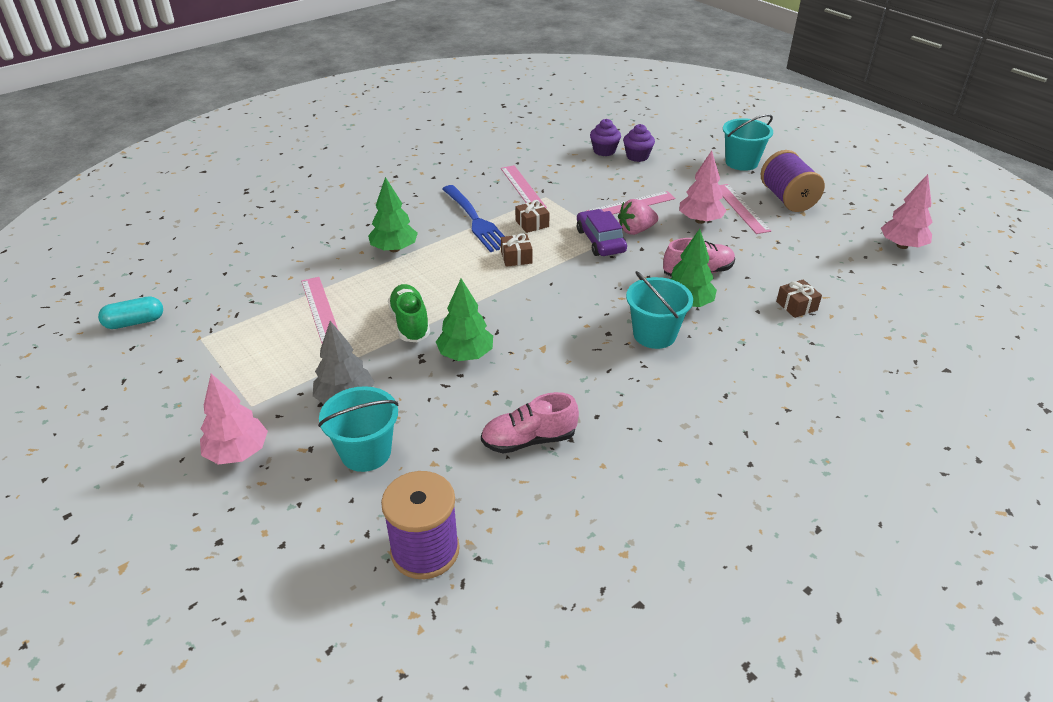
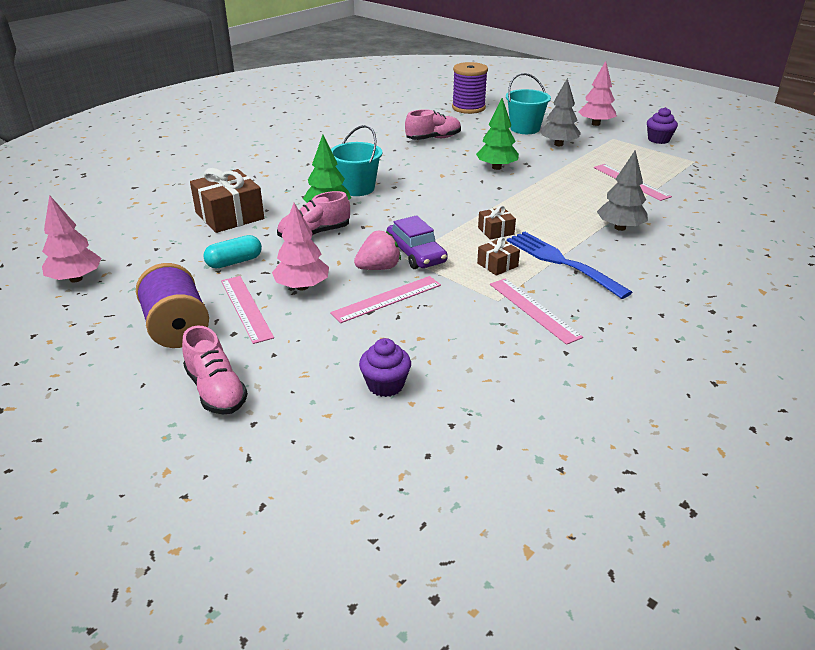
camera: 170 degrees right, 5 degrees down
turquoise capsule [98,296,163,329] -> turquoise capsule moved to [203,235,262,269]
green tree [368,177,418,252] -> grey tree [597,150,648,231]
green shoe [388,284,430,342] -> none
purple cupcake [590,119,621,156] -> purple cupcake moved to [647,107,678,144]
turquoise bucket [723,114,773,171] -> pink shoe [182,326,248,414]
brown gift [776,280,822,318] -> brown gift [190,168,264,233], size x1.99

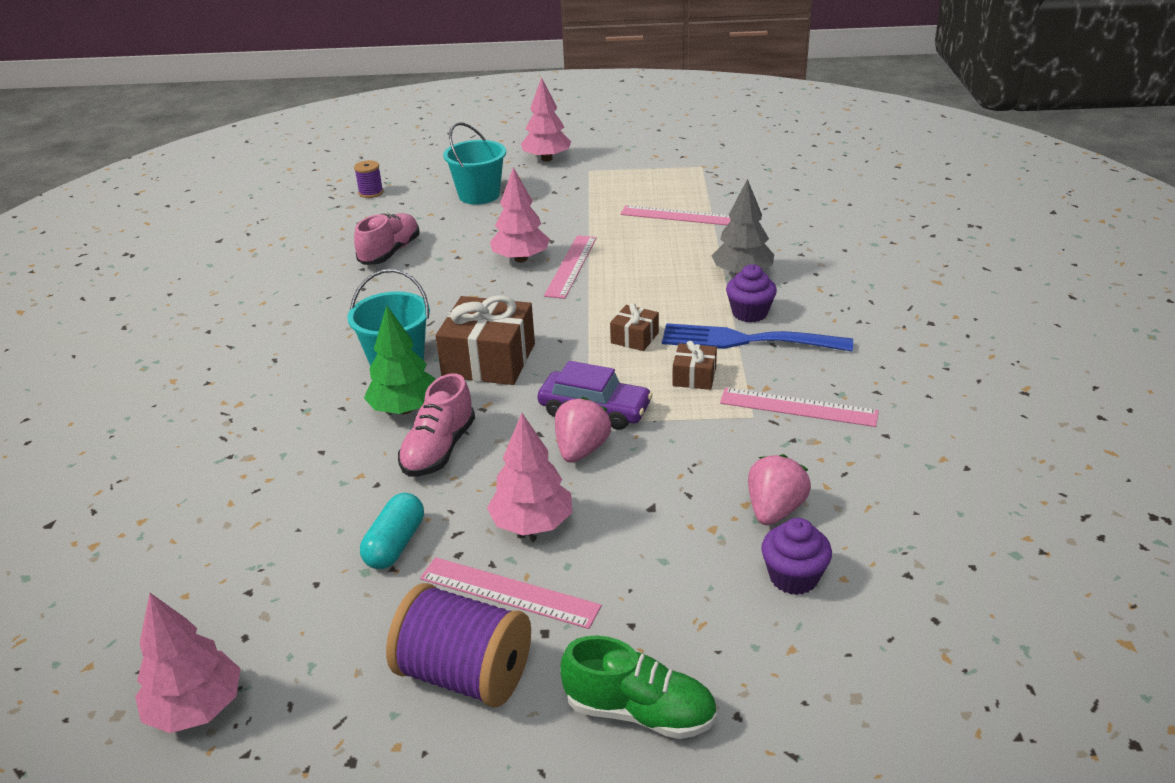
camera: 40 degrees left, 0 degrees up
pink shoe [182,326,248,414] -> green shoe [560,636,717,739]
brown gift [190,168,264,233] -> brown gift moved to [435,295,535,385]
pink ruler [330,276,441,323] -> pink ruler moved to [544,235,597,299]
purple spool [452,62,488,114] -> purple spool [354,160,383,198], size x0.50
green tree [476,98,519,170] -> pink tree [490,167,550,263]
grey tree [540,78,581,146] -> none
purple cupcake [647,107,678,144] -> purple cupcake moved to [726,264,777,323]
none -> pink strawberry [748,454,811,525]

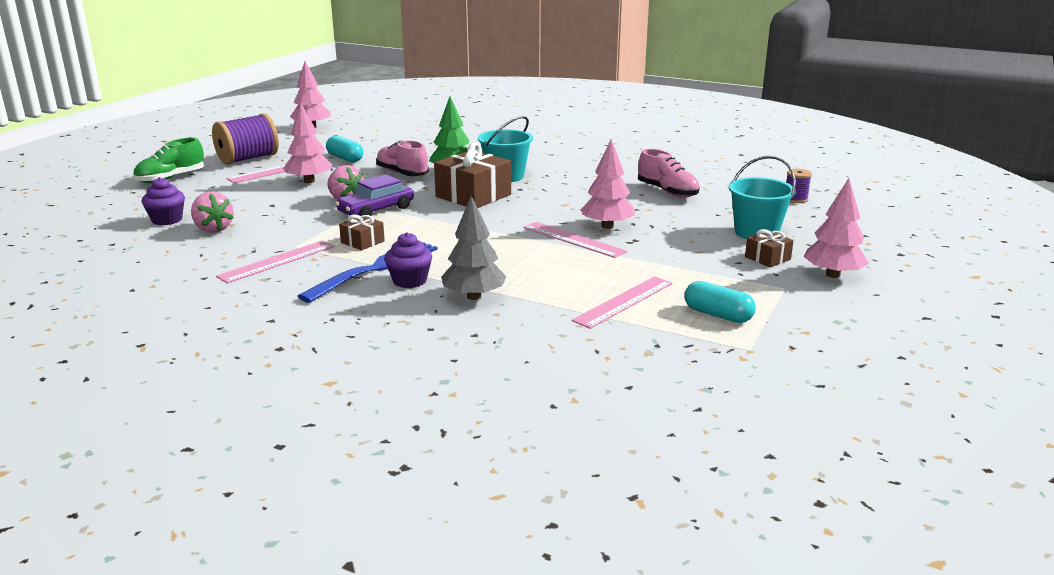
camera: 115 degrees right, 10 degrees down
brown gift [610,303,659,351] -> brown gift moved to [745,229,794,267]
none -> turquoise capsule [685,281,756,323]

